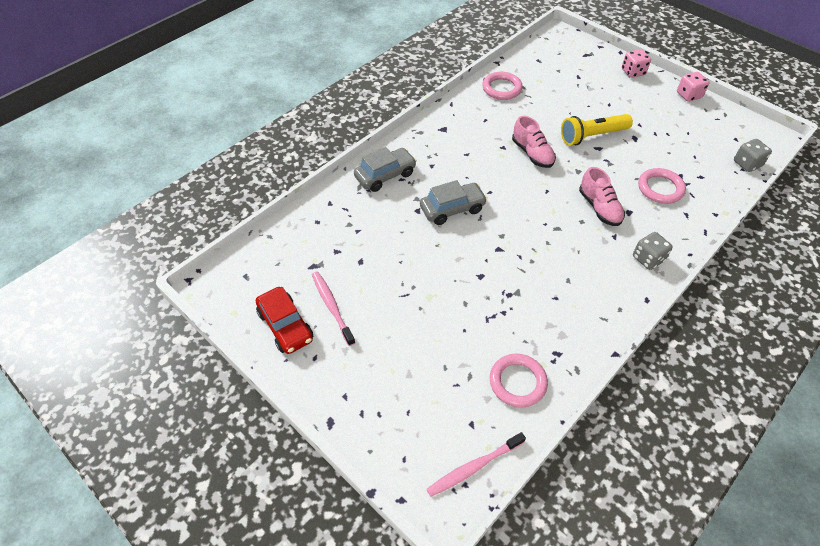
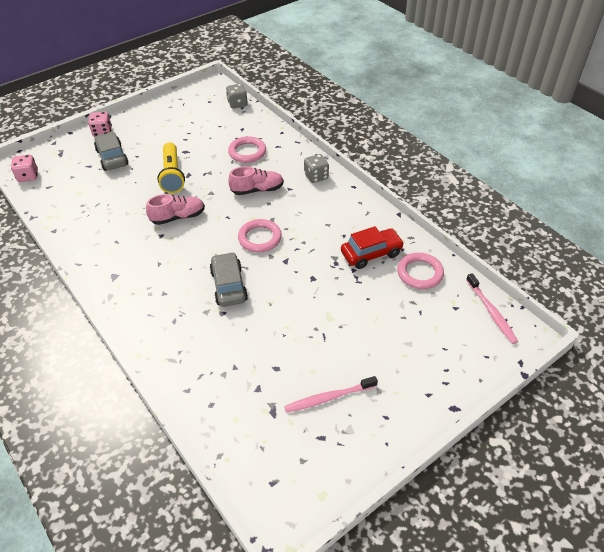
camera: 80 degrees left, 5 degrees down
red car [256,287,313,354] -> red car moved to [341,226,404,269]
grey car [354,147,417,192] -> grey car moved to [94,132,129,171]
pink ring [482,72,523,100] -> pink ring moved to [238,219,282,252]
pink dice [677,72,709,102] -> pink dice moved to [11,154,38,182]

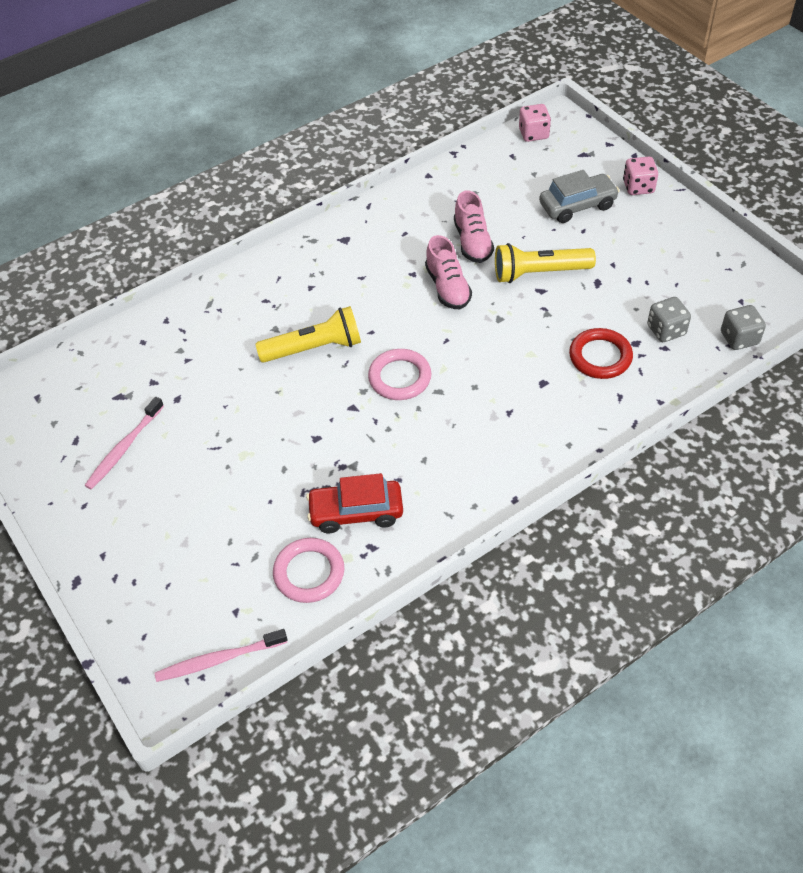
camera: 95 degrees right, 5 degrees up
grey car [210,252,248,307] -> yellow flashlight [255,306,361,363]
pink ring [228,136,266,163] -> red ring [569,328,633,379]
pink shoe [228,166,284,195] -> pink shoe moved to [454,191,494,263]
pink toothbrush [284,376,378,413] -> pink toothbrush turned 135 degrees counterclockwise [85,397,164,490]
grey dice [304,154,329,183] -> grey dice moved to [647,297,691,342]
red car [341,226,404,269] -> red car turned 105 degrees clockwise [306,473,403,533]

